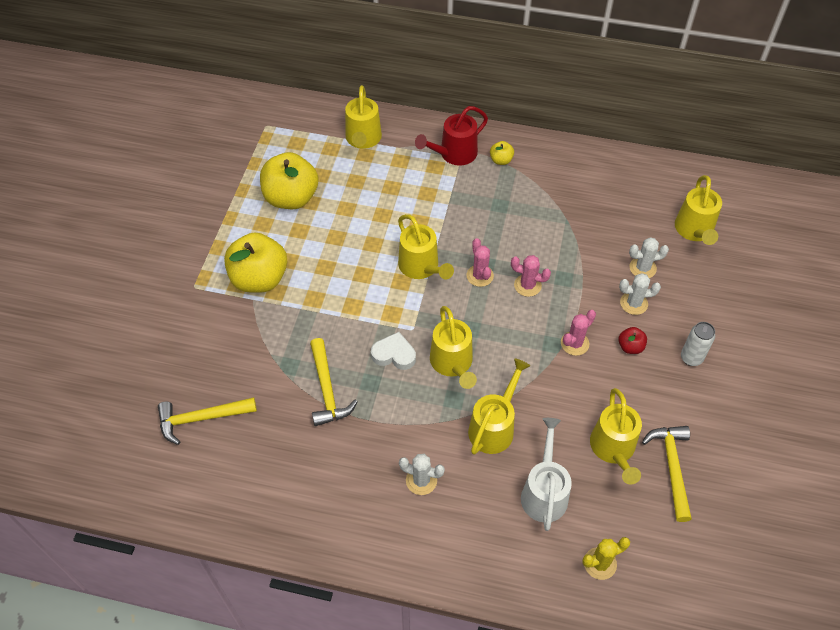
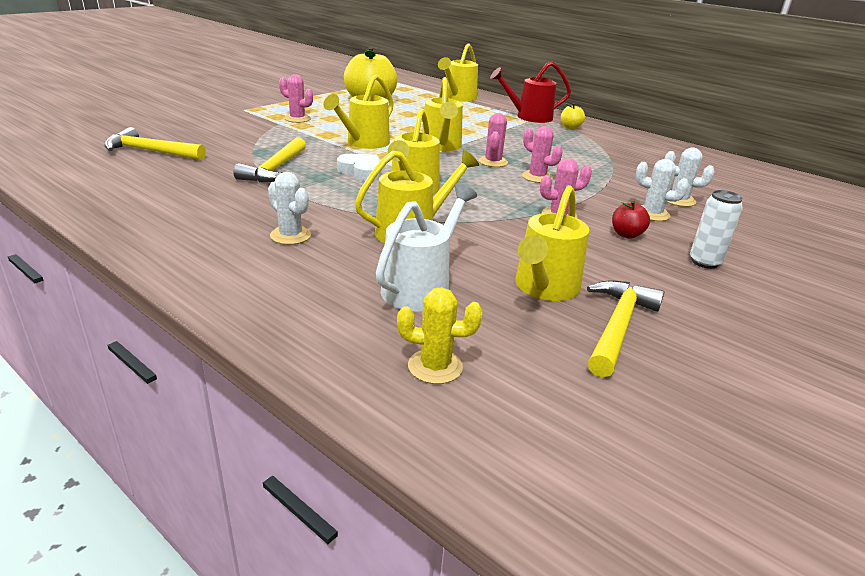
camera: 25 degrees right, 25 degrees down
yellow apple [224,233,287,293] -> pink cactus [279,74,313,123]
yellow watering can [675,175,722,245] -> yellow watering can moved to [324,74,394,149]

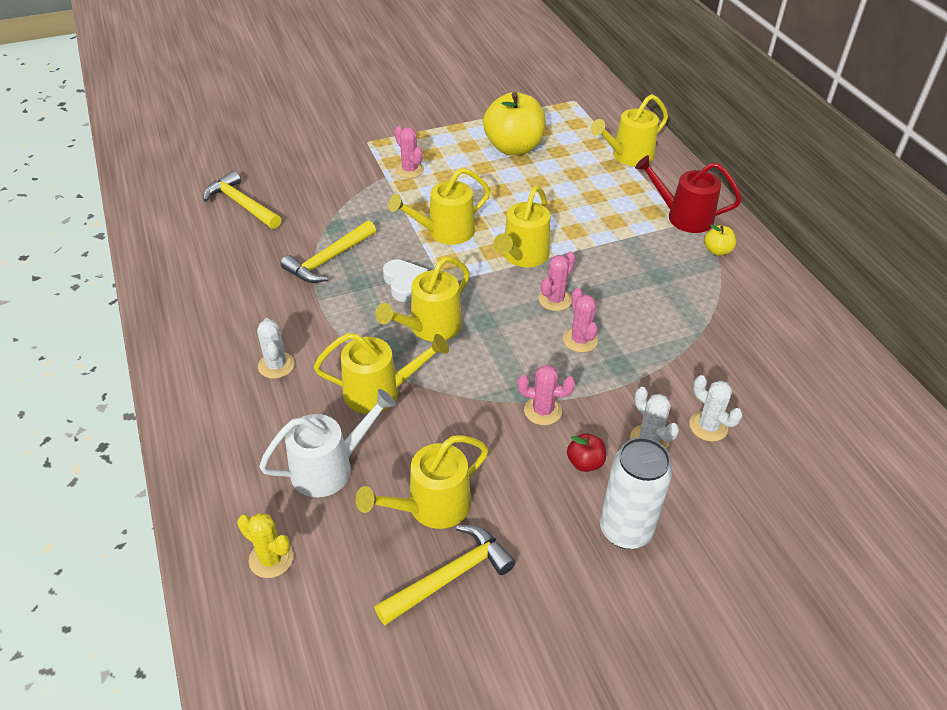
camera: 30 degrees right, 15 degrees up
white can [690,190,743,269] -> white can [600,437,672,549], size x1.58

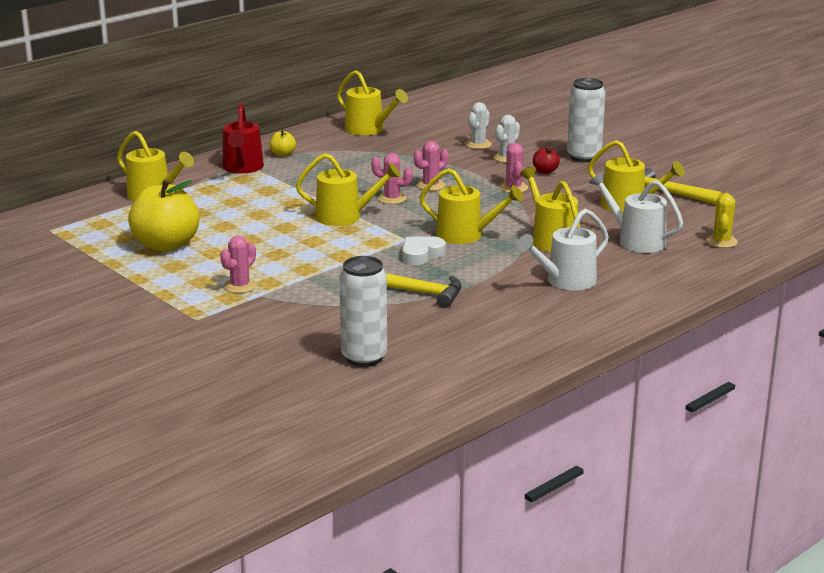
camera: 110 degrees left, 20 degrees down
yellow hammer [204,171,281,229] -> white can [339,256,387,367]
white cactus [257,318,295,379] -> white watering can [517,209,609,291]
yellow watering can [388,168,490,245] -> yellow watering can moved to [337,70,408,135]

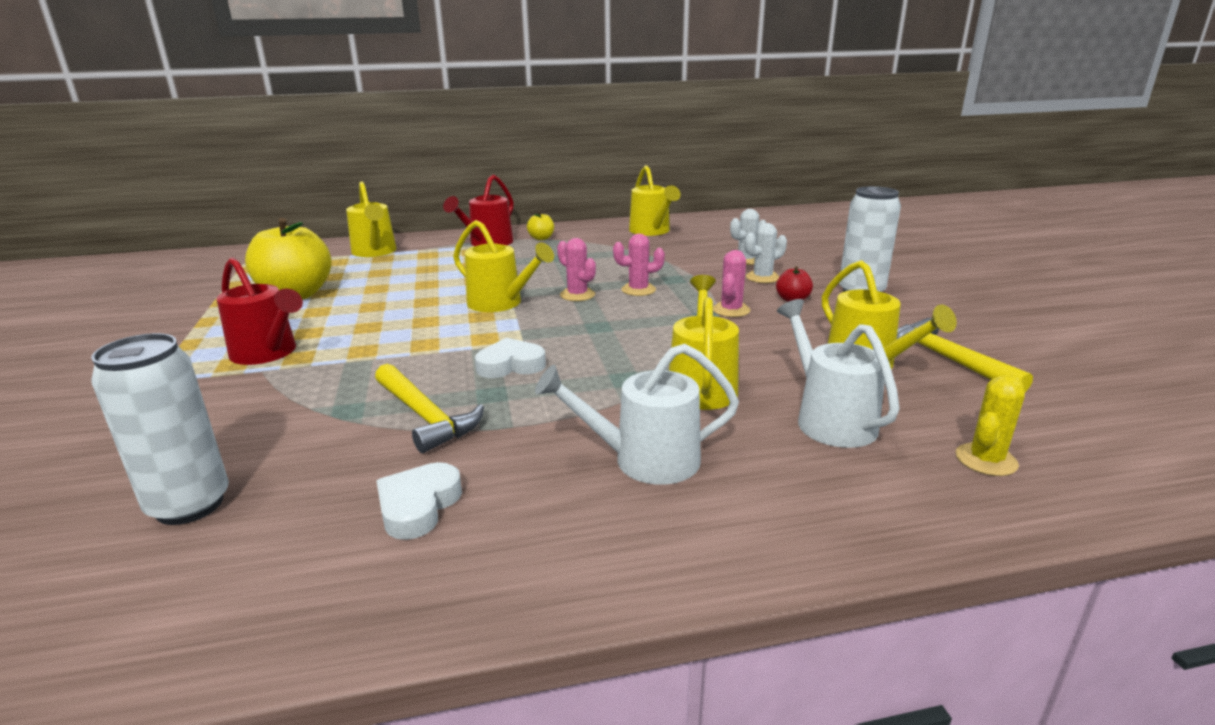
camera: 30 degrees right, 0 degrees up
pink cactus [220,236,257,293] -> red watering can [216,257,303,365]
yellow watering can [419,168,523,244] -> none
none -> white heart [376,462,462,540]

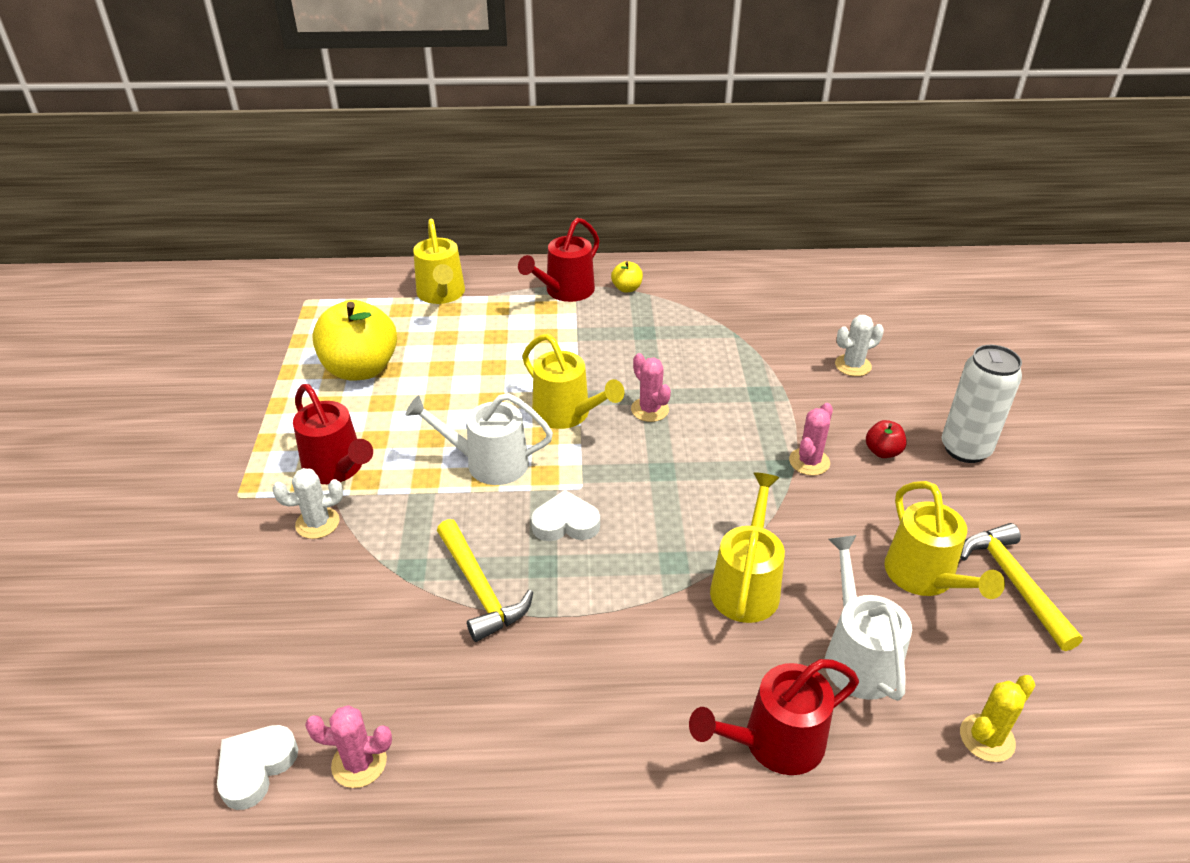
camera: 10 degrees right, 15 degrees up
white can [91,333,229,525] -> none
white heart [376,462,462,540] -> white heart moved to [217,725,298,810]
white watering can [535,344,739,485] -> white watering can moved to [405,393,553,485]
pink cactus [613,234,665,296] -> pink cactus moved to [305,705,392,788]
yellow watering can [629,165,681,236] -> none
white cactus [745,223,787,283] -> white cactus moved to [273,468,343,539]
none -> red watering can [689,659,859,775]

